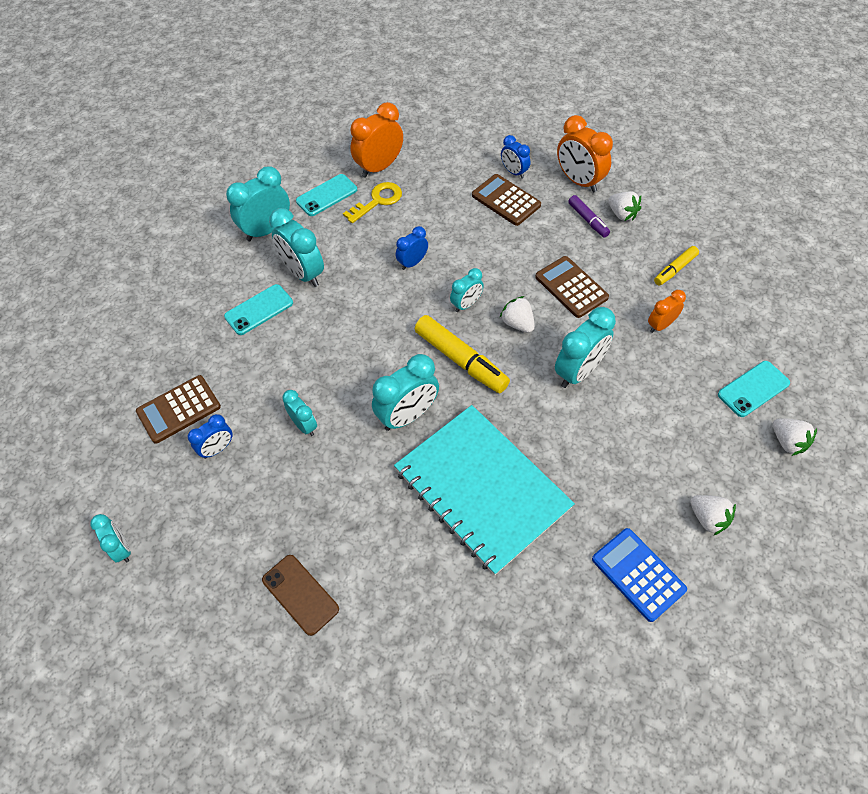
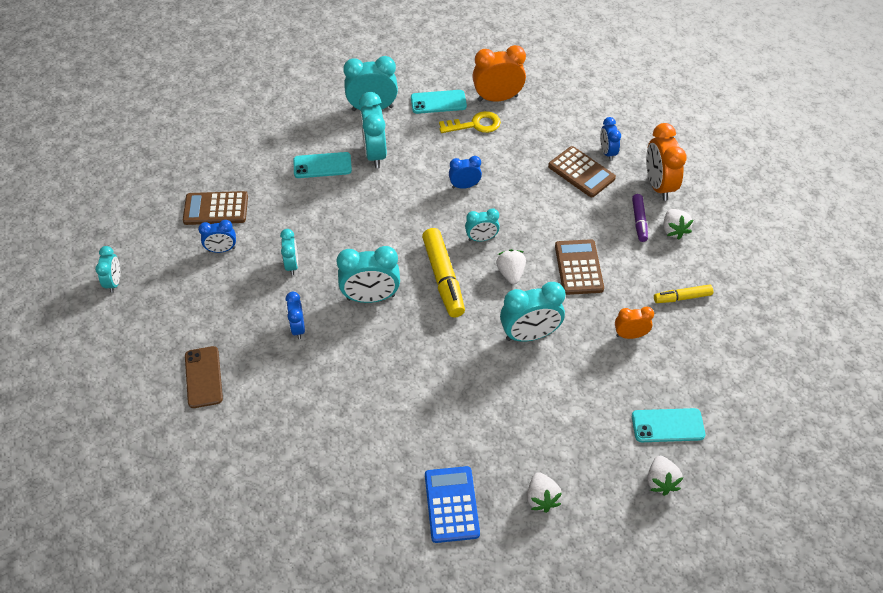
camera: 30 degrees right, 5 degrees down
turquoise notebook [394,405,575,575] -> none
brown calculator [472,174,541,226] -> brown calculator turned 150 degrees clockwise [548,146,616,197]
none -> blue clock [286,292,305,339]

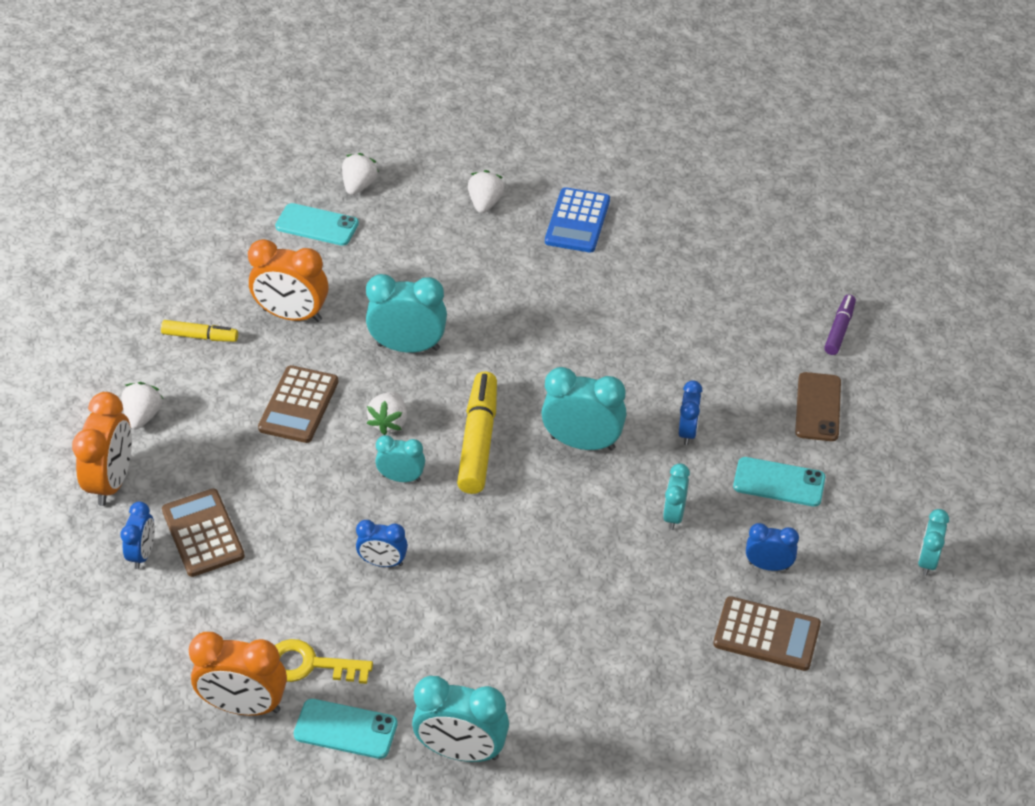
camera: 160 degrees left, 5 degrees down
turquoise phone [293,152,352,178] -> turquoise phone moved to [733,457,825,507]
turquoise clock [359,92,387,168] -> none
orange clock [615,307,654,339] -> orange clock [248,239,328,322], size x1.72
purple marker [632,194,648,242] -> purple marker moved to [824,294,856,355]

